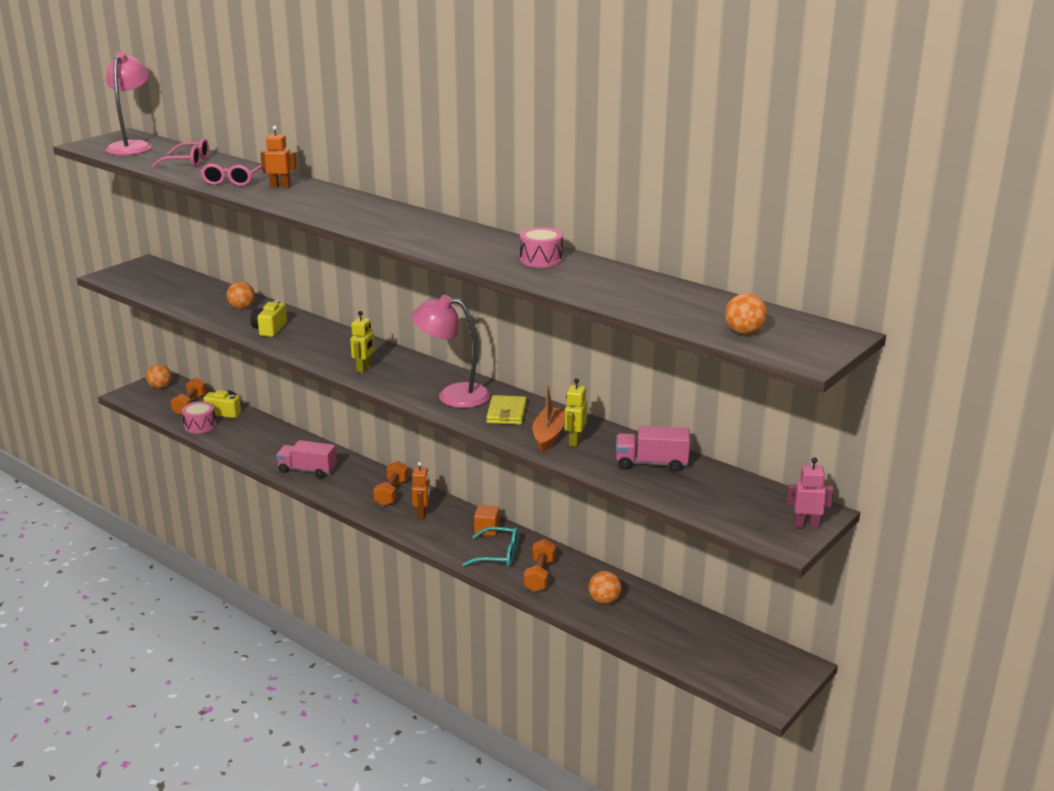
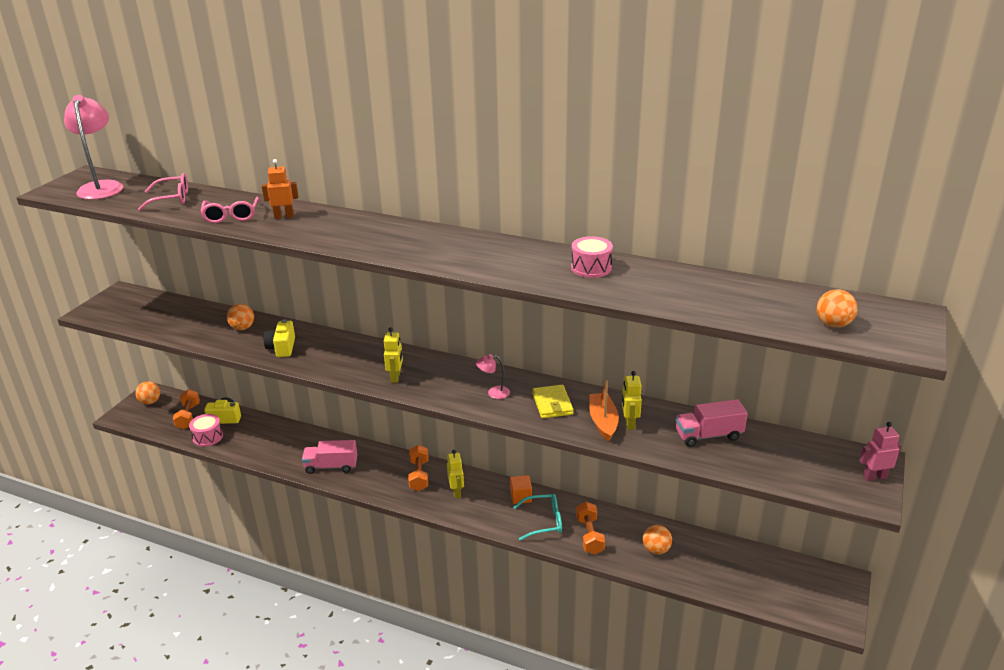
camera: 15 degrees left, 5 degrees up
pink lamp [412,295,491,408] -> pink lamp [476,354,510,399], size x0.46
orange robot [412,462,430,519] -> yellow robot [447,450,464,498]

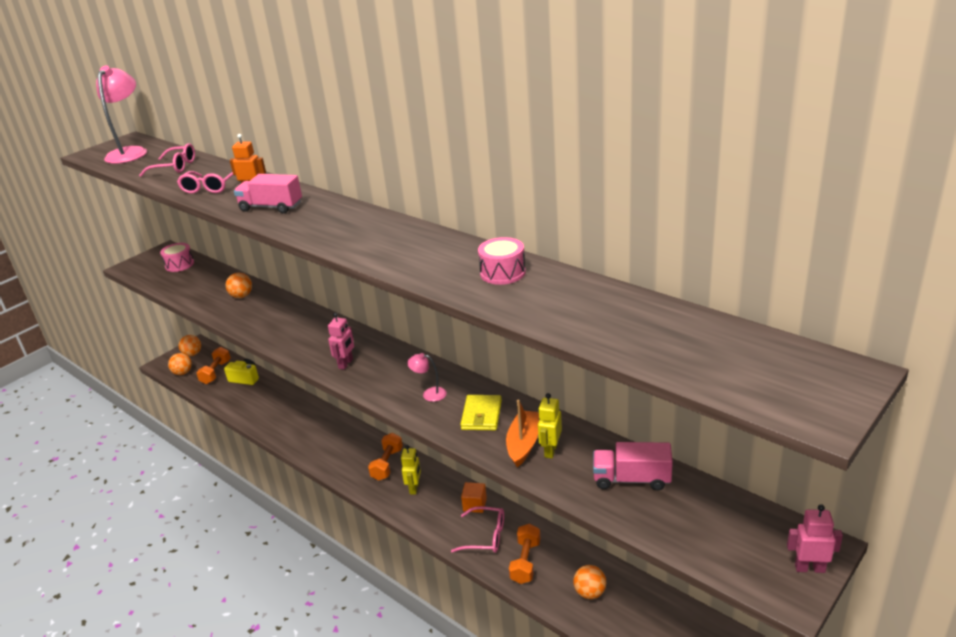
camera: 20 degrees right, 0 degrees up
pink drum [189,414,223,447] -> pink drum moved to [160,243,194,272]
yellow camera [263,319,295,357] -> none
pink truck [302,440,357,474] -> pink truck moved to [234,174,302,213]
yellow robot [384,327,403,383] -> pink robot [328,313,354,370]
turquoise glasses [513,494,562,541] -> pink glasses [451,506,504,553]
orange ball [817,289,857,328] -> orange ball moved to [168,353,192,375]

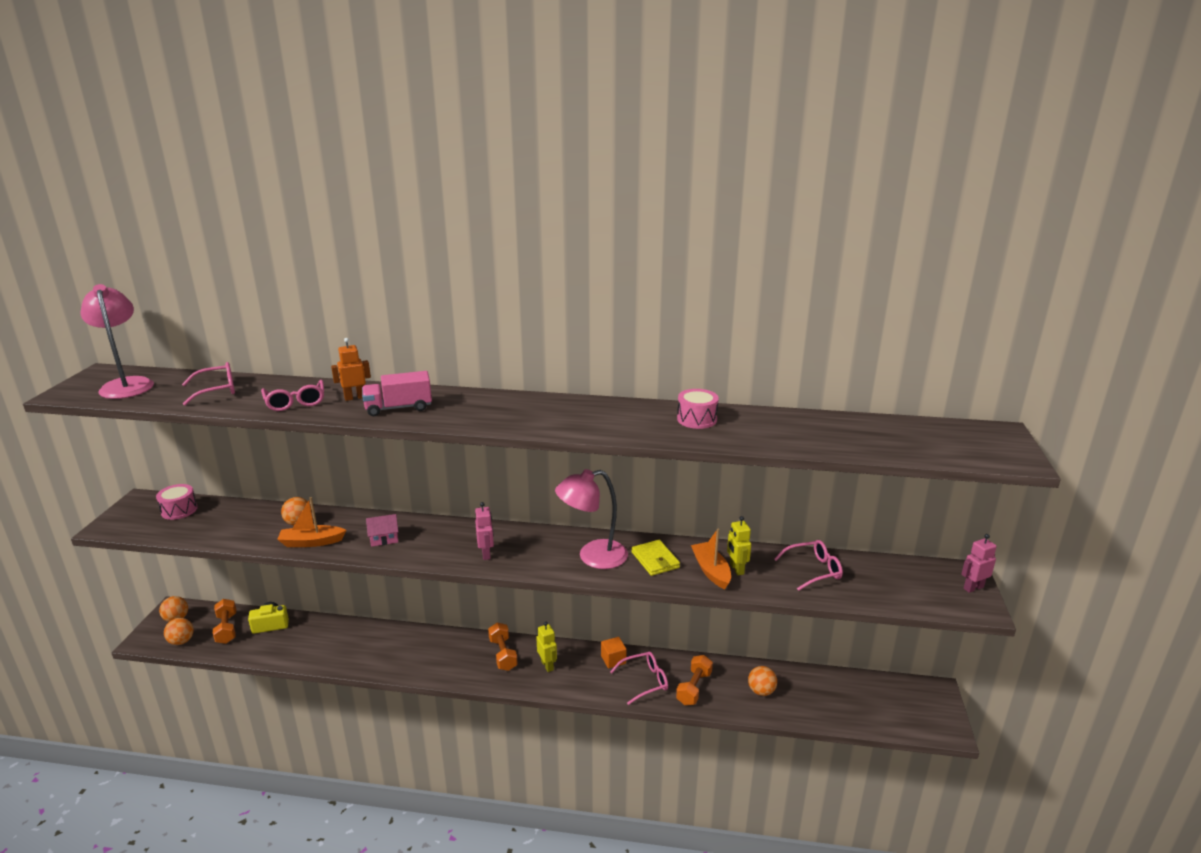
camera: 35 degrees left, 5 degrees down
pink lamp [407,353,447,402] -> pink lamp [555,469,628,569], size x2.16
orange dumbbell [509,524,541,584] -> orange dumbbell turned 45 degrees clockwise [676,655,713,705]
pink truck [593,442,673,491] -> pink glasses [774,540,843,591]
none -> orange boat [277,497,346,547]
none -> pink house [366,514,398,547]

